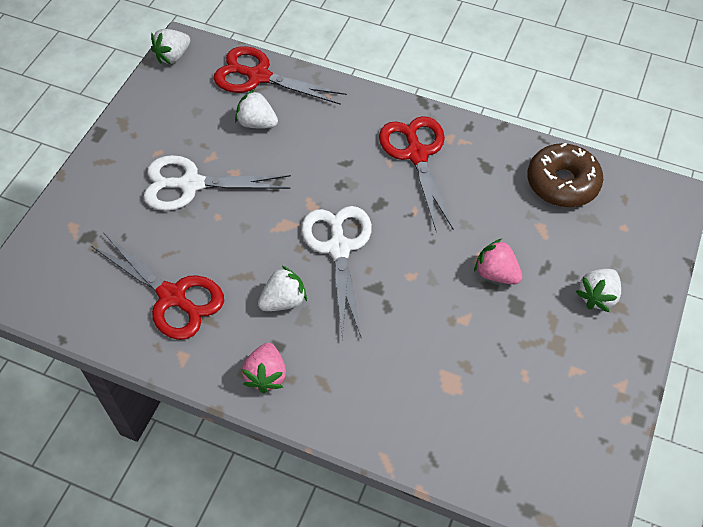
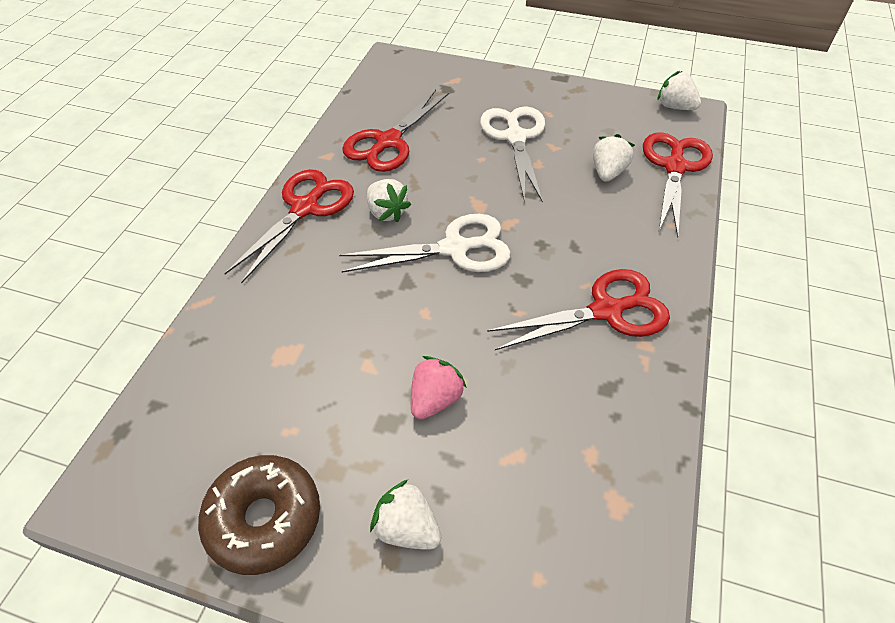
camera: 85 degrees right, 5 degrees down
pink strawberry [242,343,286,393] -> red scissors [224,169,354,283]
brown donut [527,143,603,207] -> brown donut moved to [198,455,320,575]

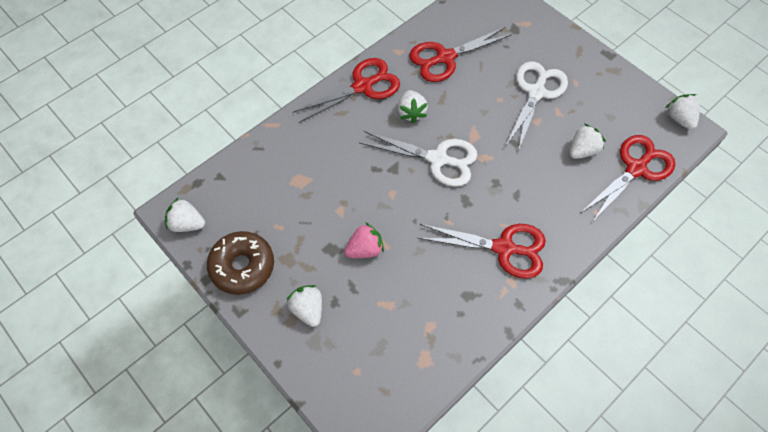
camera: 30 degrees right, 10 degrees up
none -> white strawberry [165,197,205,232]

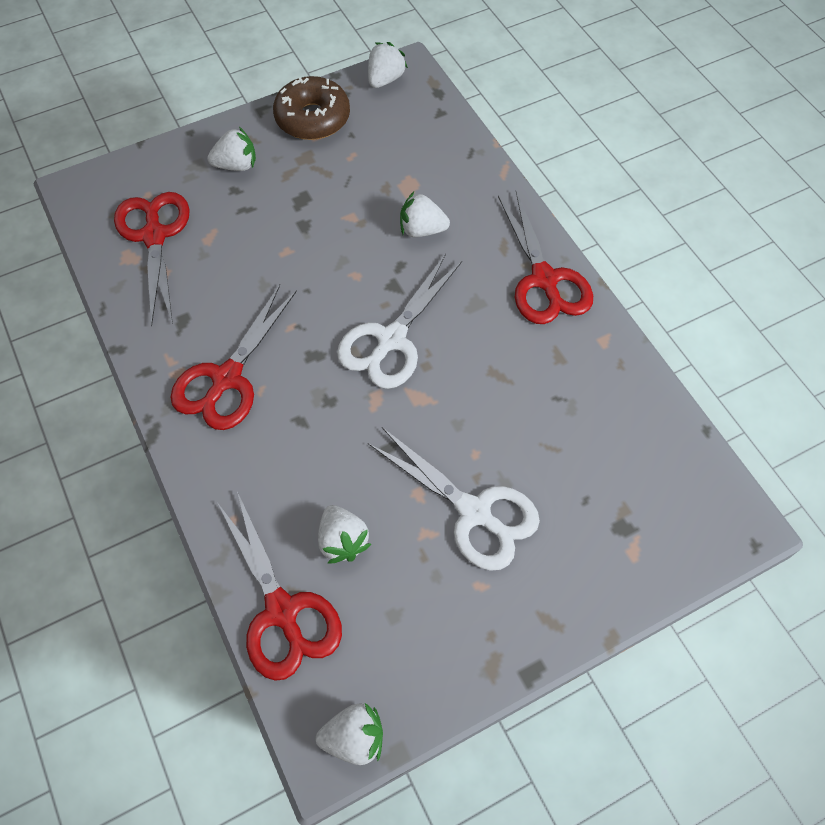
camera: 105 degrees right, 0 degrees up
pink strawberry [344,222,384,258] -> none
white strawberry [398,90,428,124] -> white strawberry moved to [400,192,450,237]
red scissors [409,27,512,82] -> red scissors moved to [114,192,190,326]

